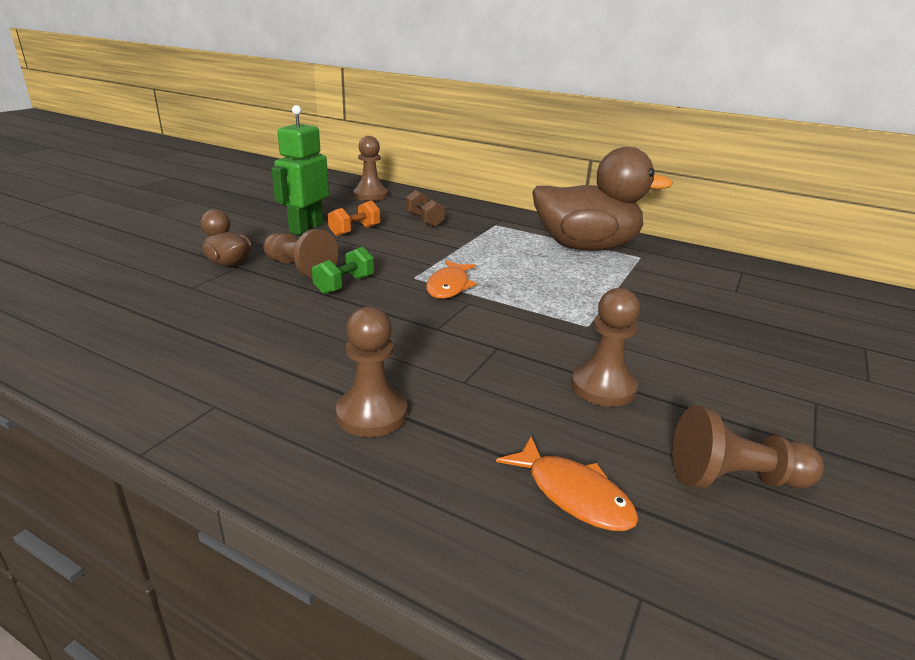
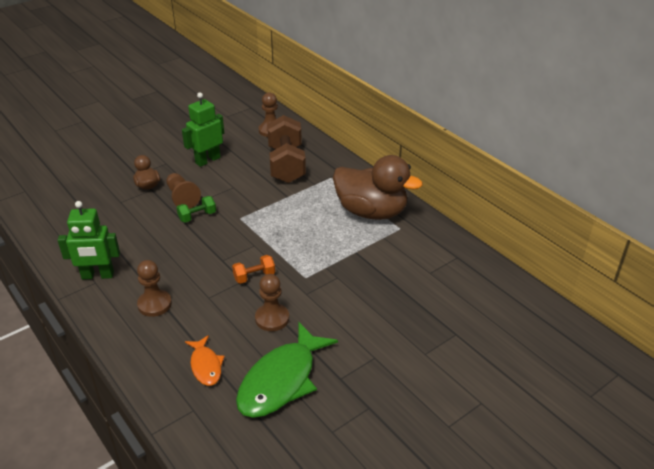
camera: 25 degrees right, 10 degrees up
orange dumbbell [328,200,380,236] -> orange dumbbell moved to [232,255,275,284]
brown dumbbell [406,190,445,227] -> brown dumbbell [267,115,306,183], size x2.18
orange fish [426,260,477,299] -> none
brown pawn [672,405,824,489] -> green fish [236,322,338,418]
none -> green robot [58,201,120,280]

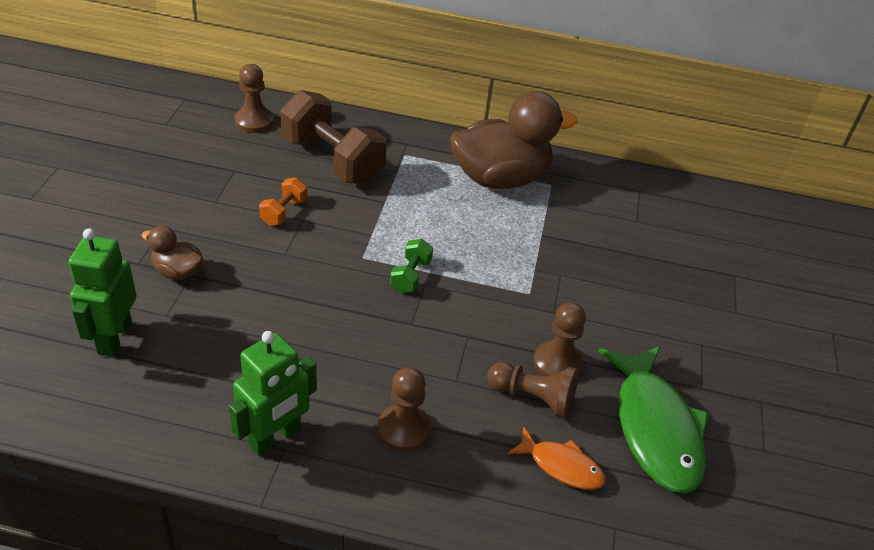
camera: 45 degrees left, 5 degrees up
brown pawn [166,173,201,209] -> brown pawn moved to [487,362,578,420]
green dumbbell [177,196,216,223] -> green dumbbell moved to [390,239,433,293]
green robot [182,92,224,167] -> green robot moved to [68,228,137,357]
orange dumbbell [232,255,275,284] -> orange dumbbell moved to [259,177,307,226]

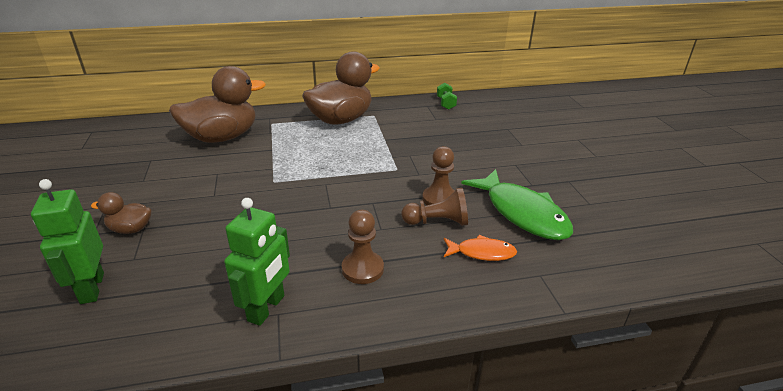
camera: 20 degrees left, 10 degrees down
brown pawn [234,64,274,133] -> none
orange dumbbell [259,177,307,226] -> none
brown dumbbell [281,90,387,184] -> brown duck [169,66,266,143]
green dumbbell [390,239,433,293] -> green dumbbell moved to [437,83,457,110]

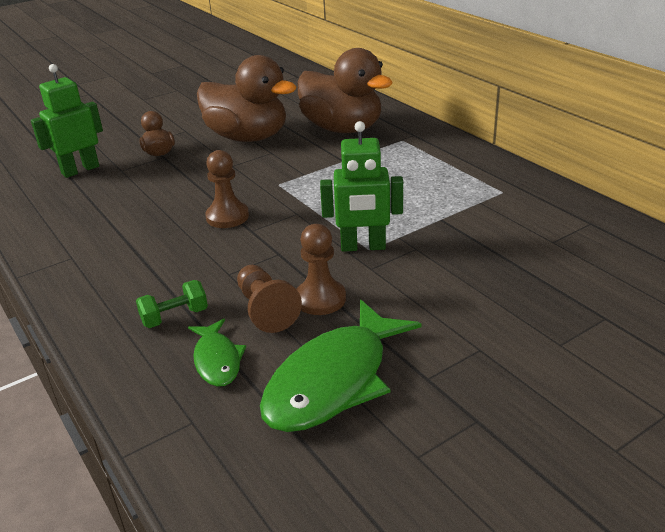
camera: 70 degrees right, 0 degrees up
green robot [224,198,290,326] -> green robot moved to [320,121,403,252]
brown duck [302,51,379,125] -> brown duck moved to [197,55,296,142]
brown pawn [342,210,384,284] -> brown pawn moved to [205,150,249,228]
green dumbbell [437,83,457,110] -> green dumbbell moved to [136,280,208,328]
orange fish [444,235,517,261] -> green fish [188,319,246,387]

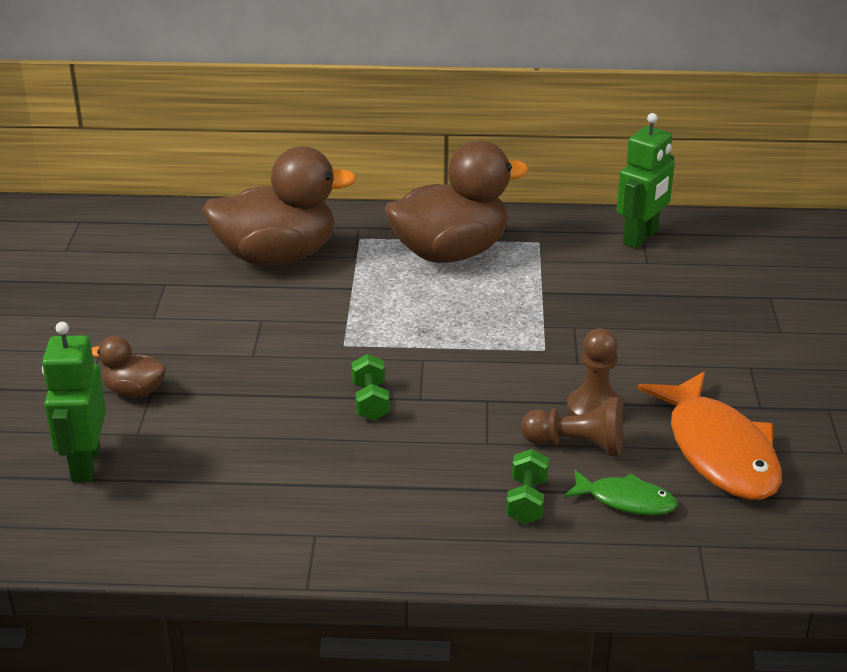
camera: 55 degrees left, 0 degrees up
brown duck [197,55,296,142] -> brown duck moved to [385,141,529,263]
brown pawn [205,150,249,228] -> green dumbbell [352,354,390,421]
green fish [260,299,421,432] -> orange fish [637,372,782,500]
green robot [320,121,403,252] -> green robot moved to [617,113,675,248]

